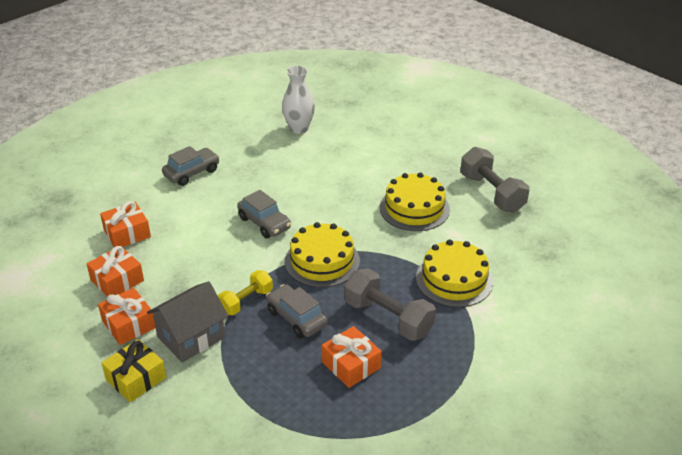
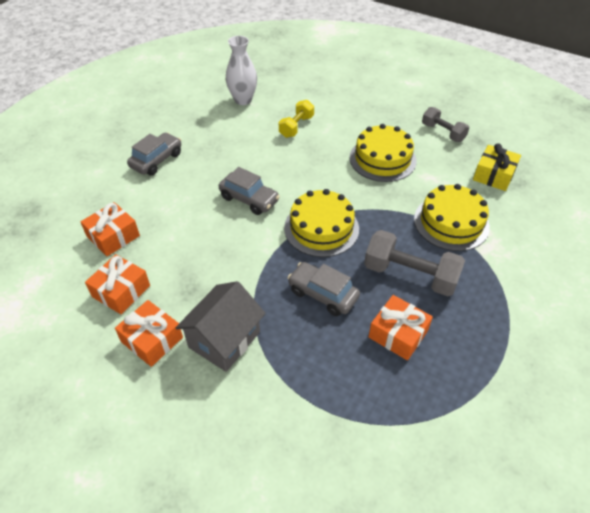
camera: 15 degrees left, 10 degrees up
yellow gift [101,339,166,402] -> yellow gift moved to [473,143,521,191]
yellow dumbbell [218,270,273,315] -> yellow dumbbell moved to [279,100,314,138]
grey dumbbell [461,147,529,213] -> grey dumbbell [422,107,469,142], size x0.63

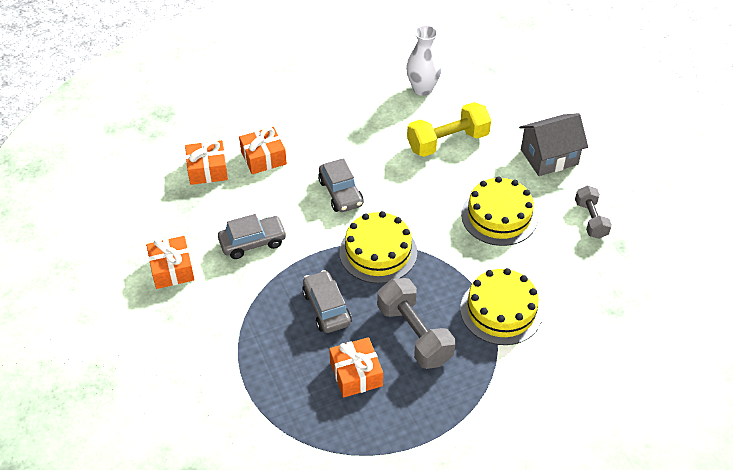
camera: 35 degrees right, 0 degrees up
orange gift [85,254,150,314] -> orange gift moved to [239,127,287,174]
grey car [127,133,181,176] -> grey car moved to [218,214,287,259]
grey house [176,281,266,372] -> grey house moved to [519,113,588,176]
yellow dumbbell [279,100,314,138] -> yellow dumbbell [407,102,491,157], size x1.59
yellow gift [473,143,521,191] -> none

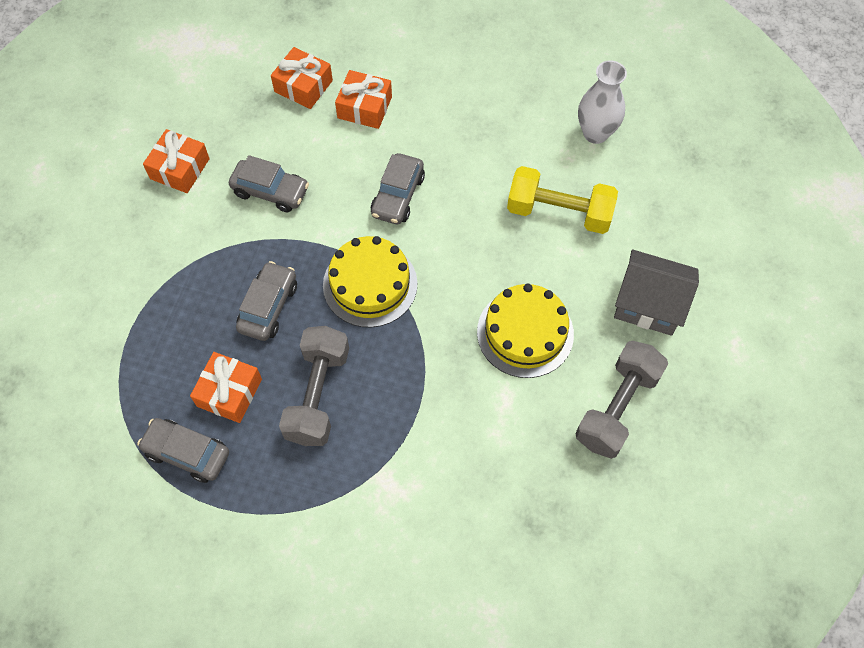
camera: 40 degrees right, 15 degrees up
yellow cake [460,268,543,345] -> none
grey dumbbell [575,185,612,239] -> grey dumbbell [575,341,668,459], size x1.59
none -> grey car [137,418,229,483]

